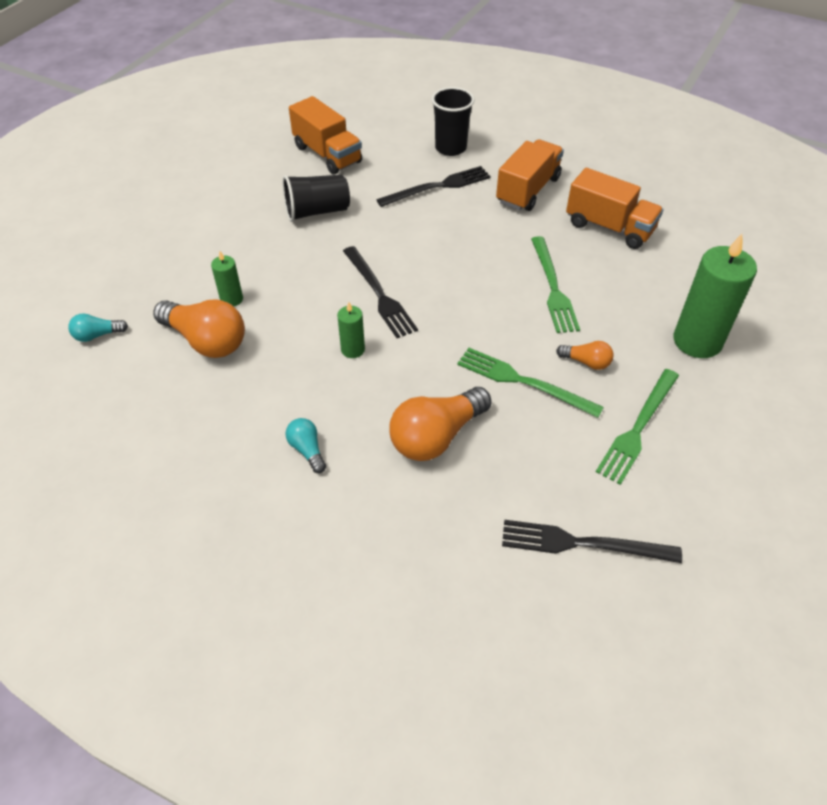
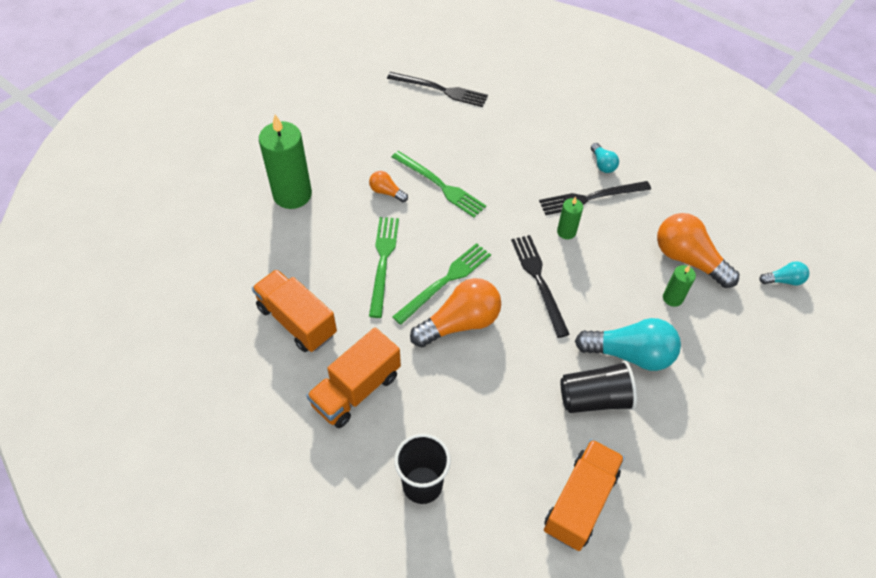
camera: 170 degrees left, 5 degrees up
orange truck [289,96,362,175] -> orange truck turned 60 degrees clockwise [544,439,625,551]
black fork [377,166,491,207] -> black fork moved to [539,181,651,215]
orange light bulb [389,387,492,461] -> orange light bulb moved to [410,278,501,347]
green fork [596,369,679,485] -> green fork moved to [392,243,491,325]
none -> turquoise light bulb [575,318,681,371]

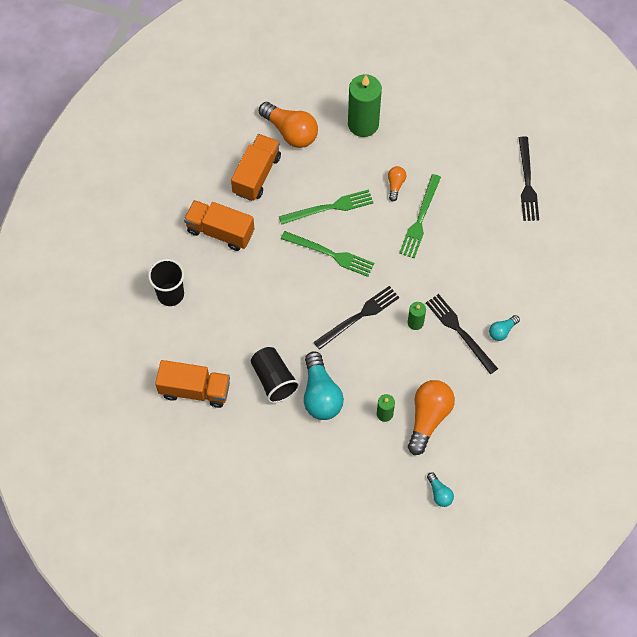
camera: 70 degrees right, 10 degrees up
orange light bulb [410,278,501,347] -> orange light bulb moved to [259,102,318,148]

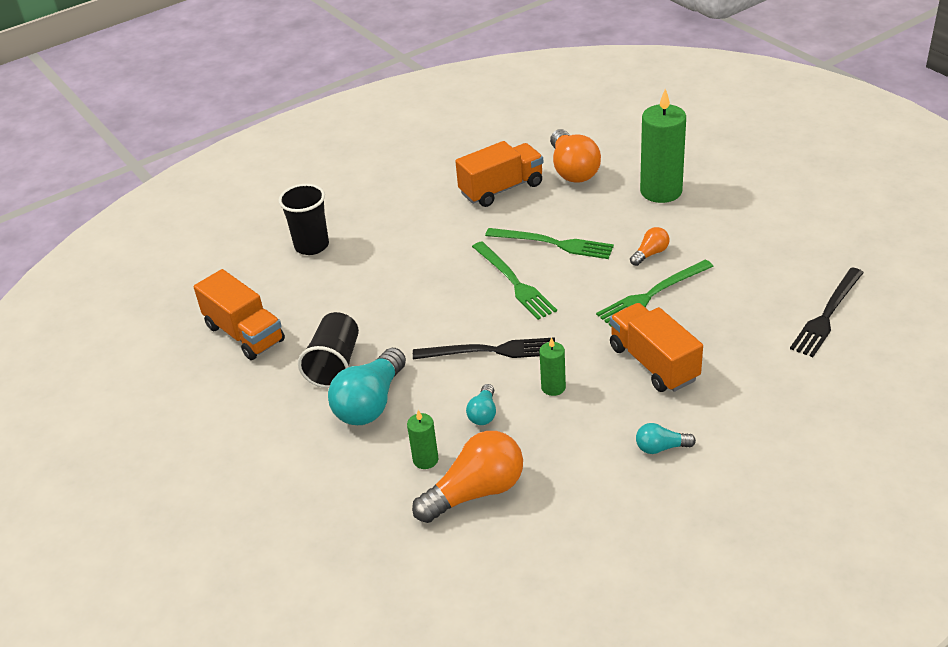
camera: 40 degrees right, 25 degrees down
orange truck [184,200,254,251] -> orange truck moved to [610,303,703,392]
black fork [426,294,498,374] -> none
turquoise light bulb [427,472,454,507] -> turquoise light bulb moved to [466,384,496,425]

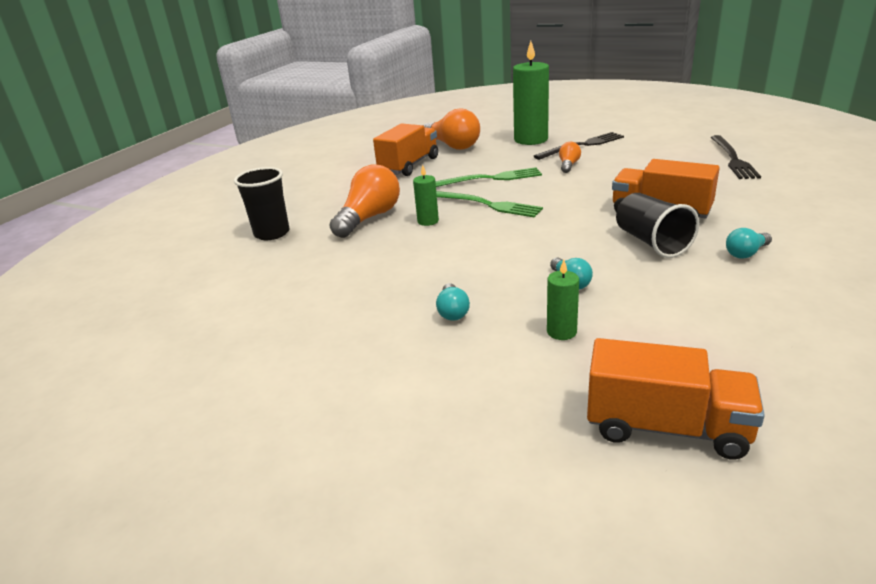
camera: 30 degrees left, 10 degrees down
orange truck [194,269,285,360] -> orange truck moved to [587,338,765,459]
black cup [298,312,359,388] -> black cup moved to [616,193,699,258]
turquoise light bulb [328,348,406,425] -> turquoise light bulb [436,283,470,321], size x0.50
orange light bulb [412,431,523,523] -> orange light bulb moved to [329,165,400,238]
black fork [413,337,555,359] -> black fork moved to [534,132,624,160]
green candle [540,337,566,396] -> green candle moved to [413,165,439,226]
green fork [596,259,714,326] -> none

